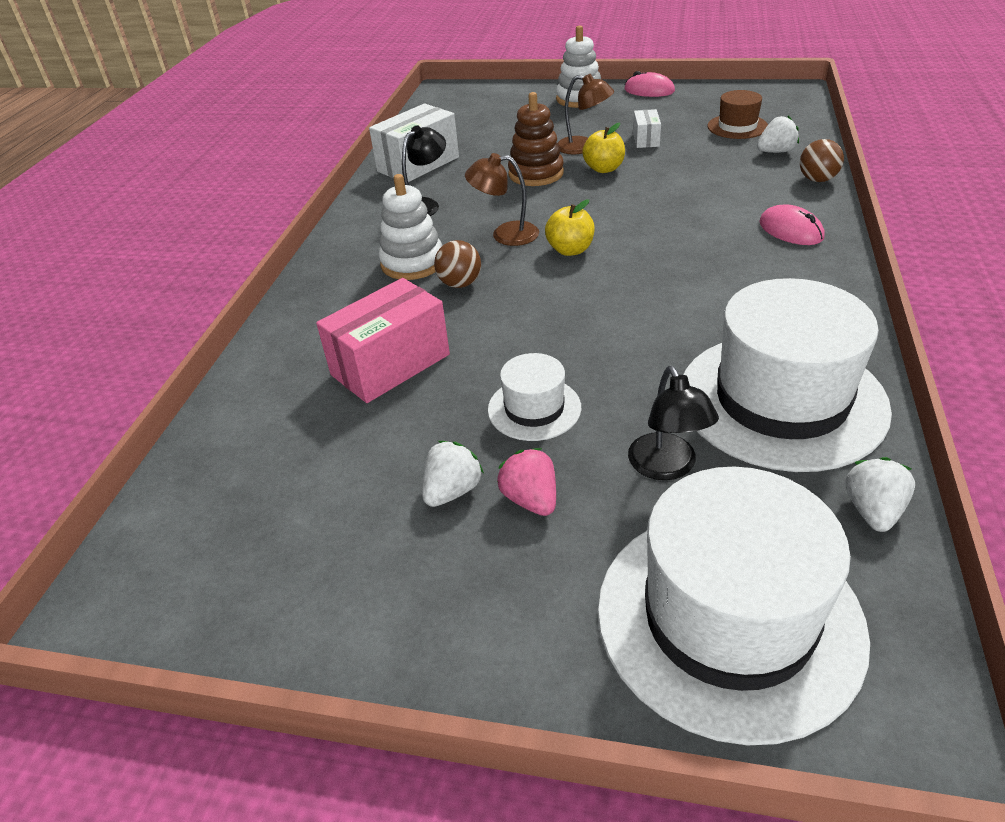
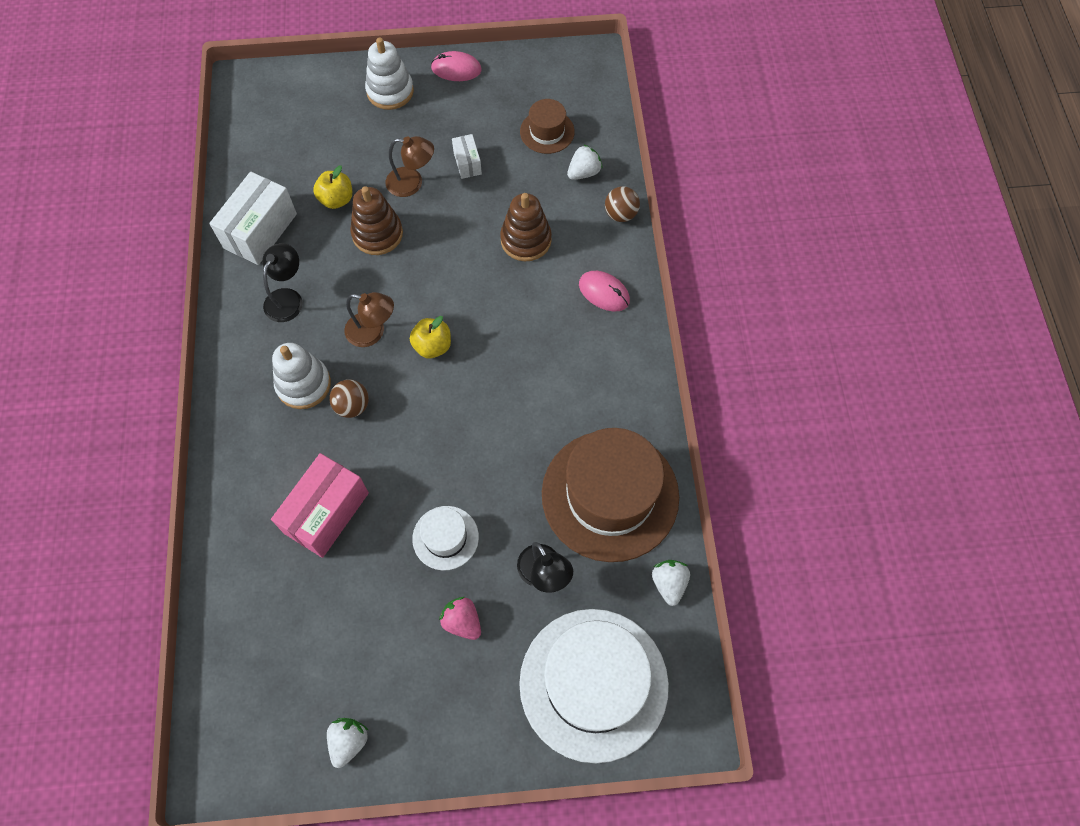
camera: 20 degrees left, 25 degrees up
white strawberry [422,441,484,507] -> white strawberry moved to [327,718,368,768]
brown lamp [465,153,539,246] -> brown lamp turned 150 degrees counterclockwise [344,292,394,347]
yellow apple [582,122,625,173] -> yellow apple moved to [313,166,352,209]
white hat [683,278,892,472] -> brown hat [542,428,679,562]
none -> brown stacking toy [500,193,552,261]

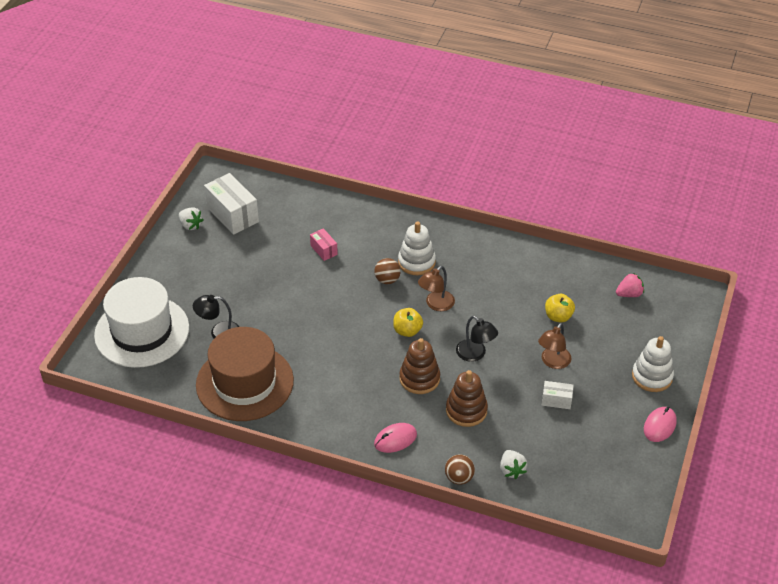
camera: 115 degrees right, 20 degrees down
white box [209,172,297,265] -> white box moved to [204,173,259,235]
black lamp [262,243,303,322] -> black lamp moved to [456,316,498,362]
pink box [271,453,369,558] -> pink box [310,228,338,261], size x0.51
brown stacking toy [350,186,403,255] -> brown stacking toy moved to [400,338,440,394]
white hat [412,506,479,571] -> none
pink strawberry [439,597,481,640] -> pink strawberry moved to [616,273,644,297]
brown hat [520,99,575,154] -> none
white strawberry [652,560,690,606] -> none

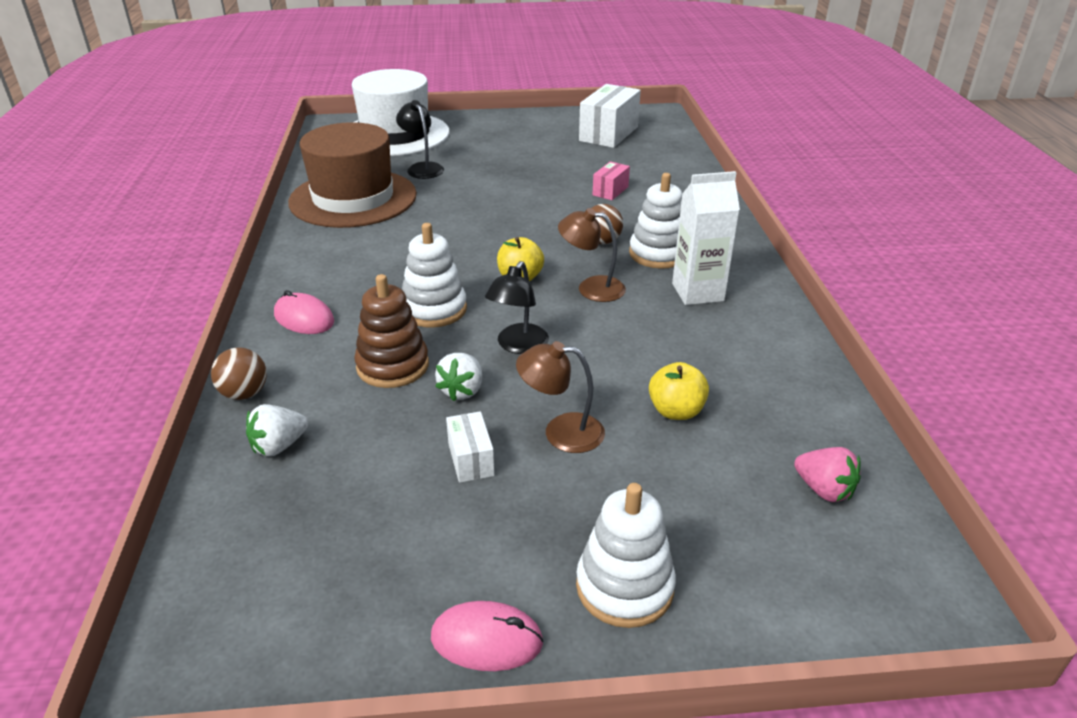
camera: 65 degrees right, 10 degrees down
white strawberry [179,207,204,230] -> white strawberry moved to [435,353,482,401]
brown stacking toy [400,338,440,394] -> white stacking toy [402,223,467,328]
none -> white carton [672,171,740,305]

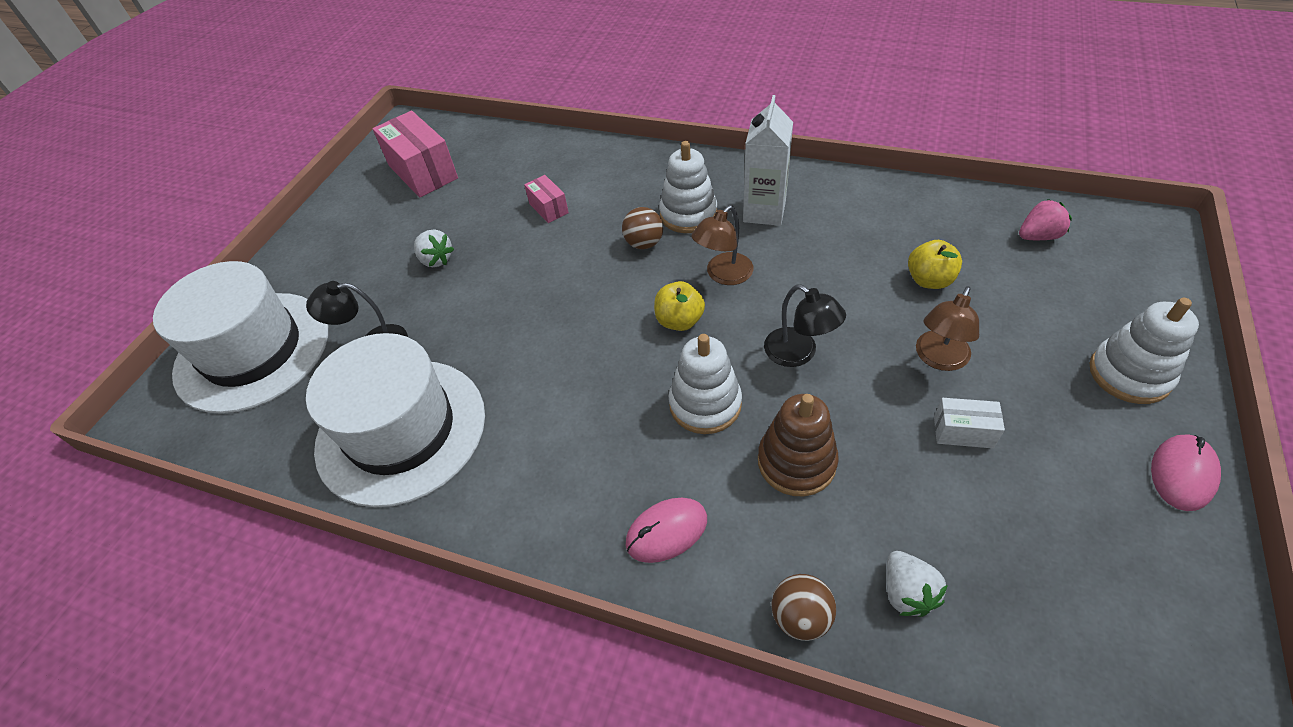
camera: 60 degrees left, 15 degrees up
brown hat [288,122,417,228] -> white hat [306,333,485,508]
white strawberry [435,353,482,401] -> white strawberry moved to [414,229,454,267]
white box [579,84,641,148] -> pink box [373,111,458,198]

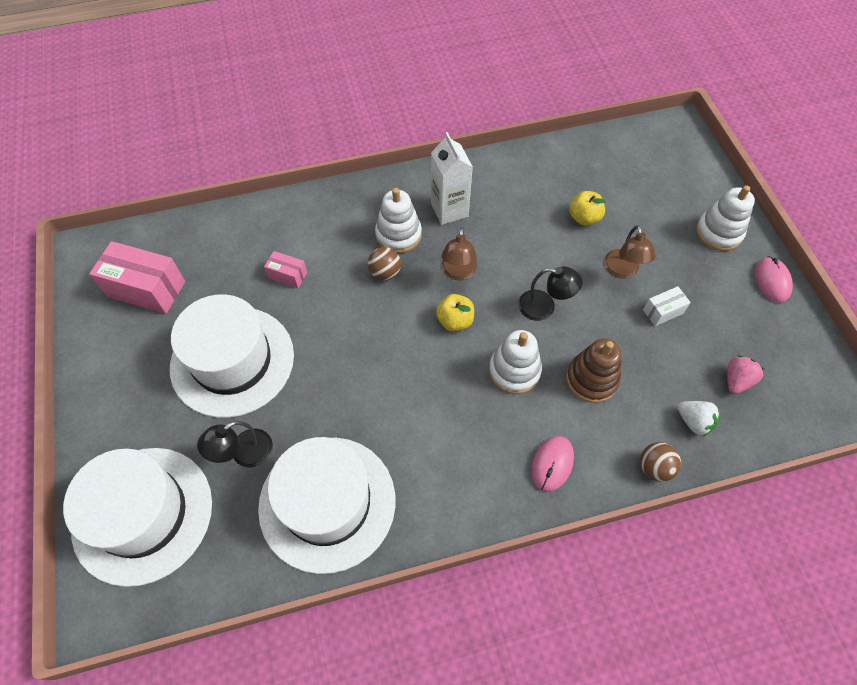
camera: 40 degrees left, 10 degrees up
white strawberry [414,229,454,267] -> white hat [170,294,294,418]
pink strawberry [1019,199,1072,240] -> pink strawberry moved to [727,355,765,394]

